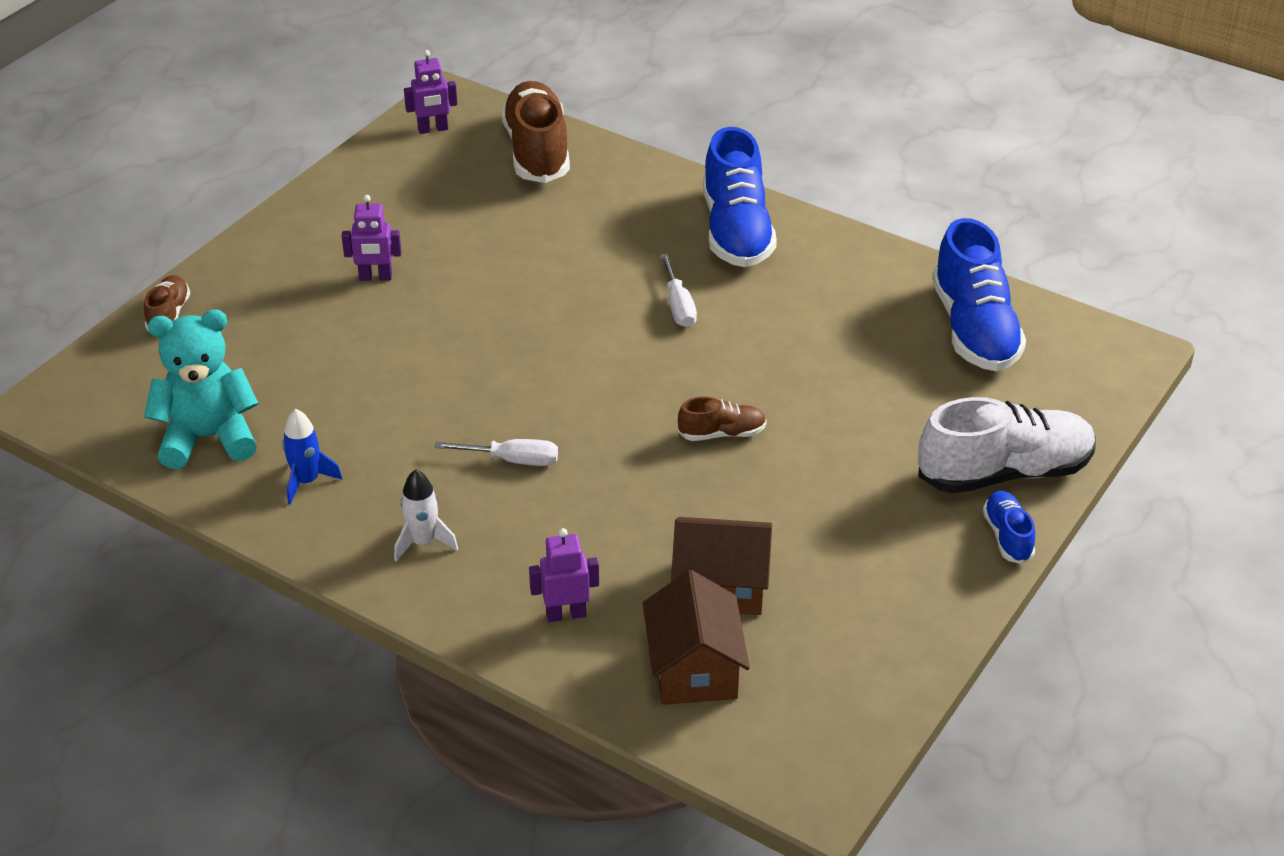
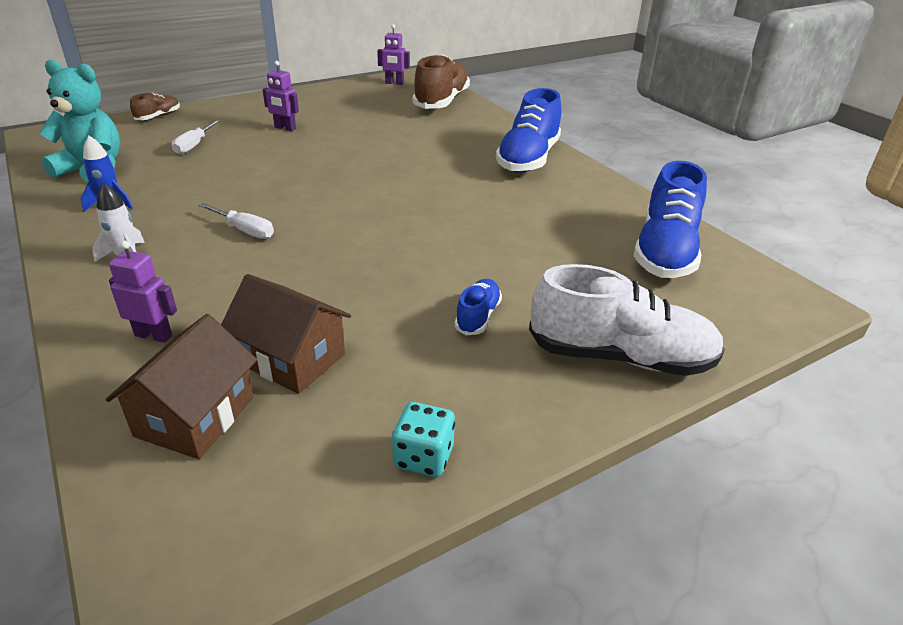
camera: 25 degrees right, 5 degrees down
white screwdriver [660,254,697,327] -> white screwdriver moved to [172,120,221,154]
brown shoe [678,397,767,441] -> none
blue shoe [983,491,1035,564] -> blue shoe moved to [455,279,502,335]
none -> turquoise dice [392,402,455,477]

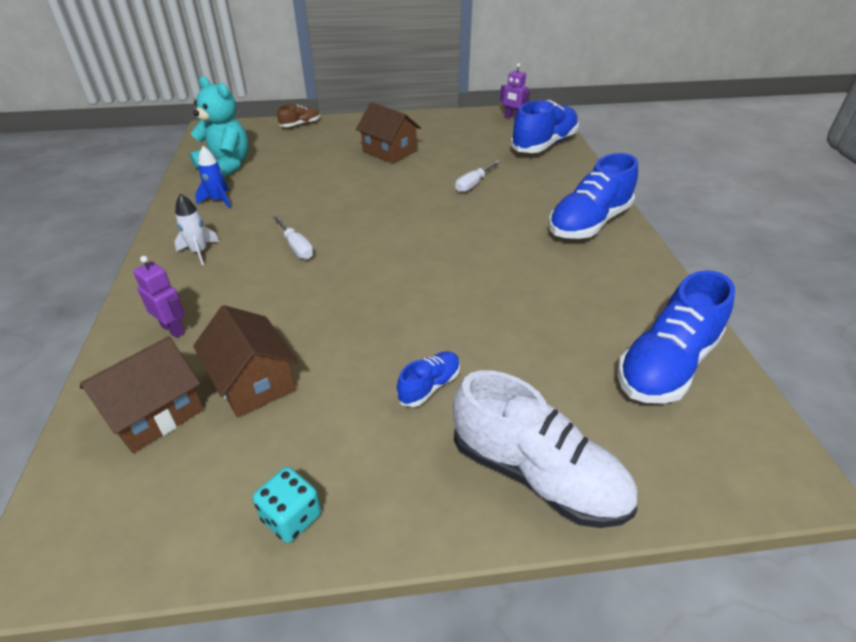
camera: 25 degrees right, 5 degrees up
white screwdriver [172,120,221,154] -> white screwdriver moved to [455,160,500,192]
purple robot [263,61,299,131] -> brown house [356,102,421,164]
brown shoe [412,54,470,109] -> blue shoe [510,100,579,153]

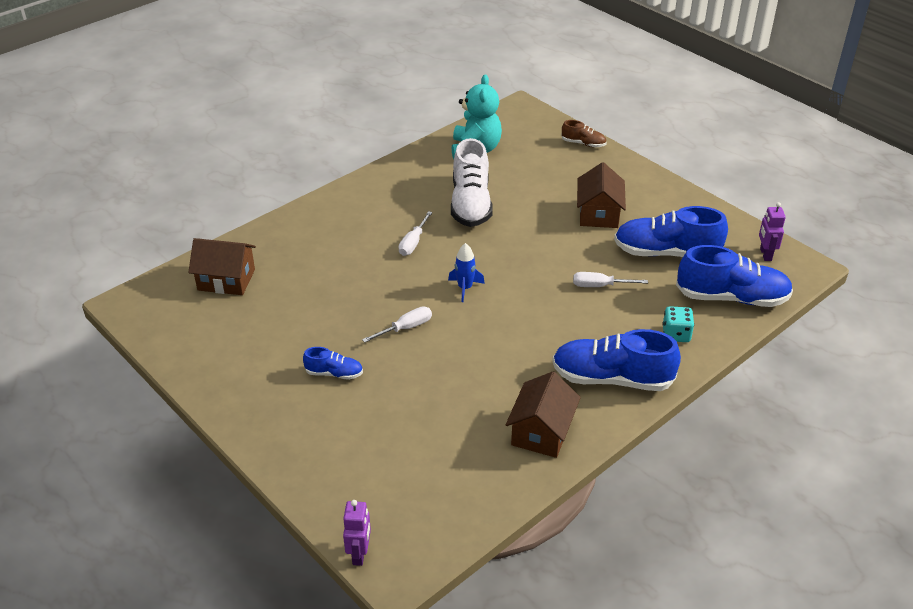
camera: 55 degrees right, 0 degrees up
purple robot [133,256,186,338] -> purple robot moved to [343,500,371,566]
white rocket [174,194,219,265] -> none
brown house [193,305,298,418] -> brown house moved to [506,371,581,458]
blue rocket [195,146,231,209] -> blue rocket moved to [448,243,485,302]
turquoise dice [253,467,321,543] -> turquoise dice moved to [662,306,694,342]
white shoe [453,370,638,528] -> white shoe moved to [451,138,493,227]
blue shoe [617,270,735,404] -> blue shoe moved to [614,206,728,257]
none -> white screwdriver [362,306,432,343]

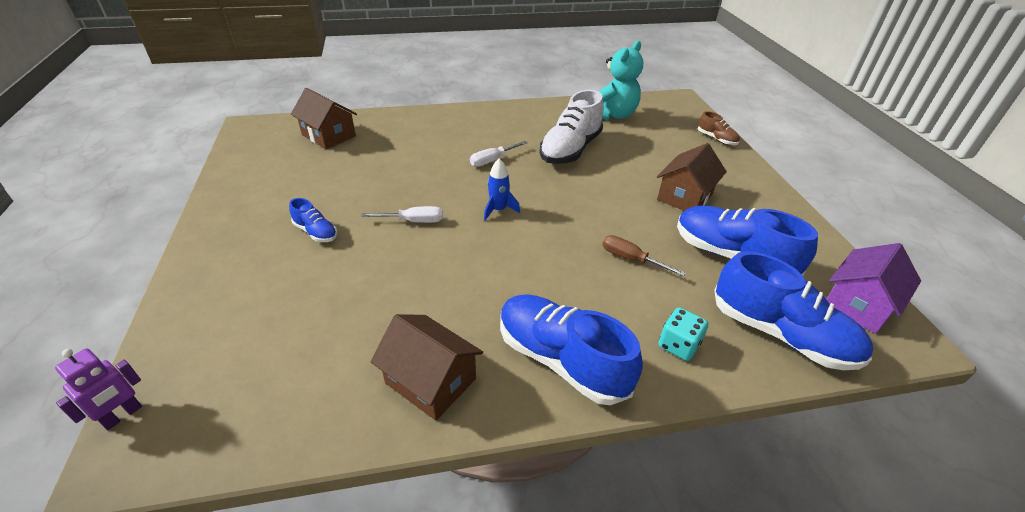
camera: 30 degrees right, 0 degrees up
brown house [506,371,581,458] -> brown house turned 75 degrees clockwise [370,314,483,421]
white screwdriver [573,272,648,287] -> brown screwdriver [602,235,686,276]
purple robot [759,202,786,261] -> purple house [826,243,921,334]

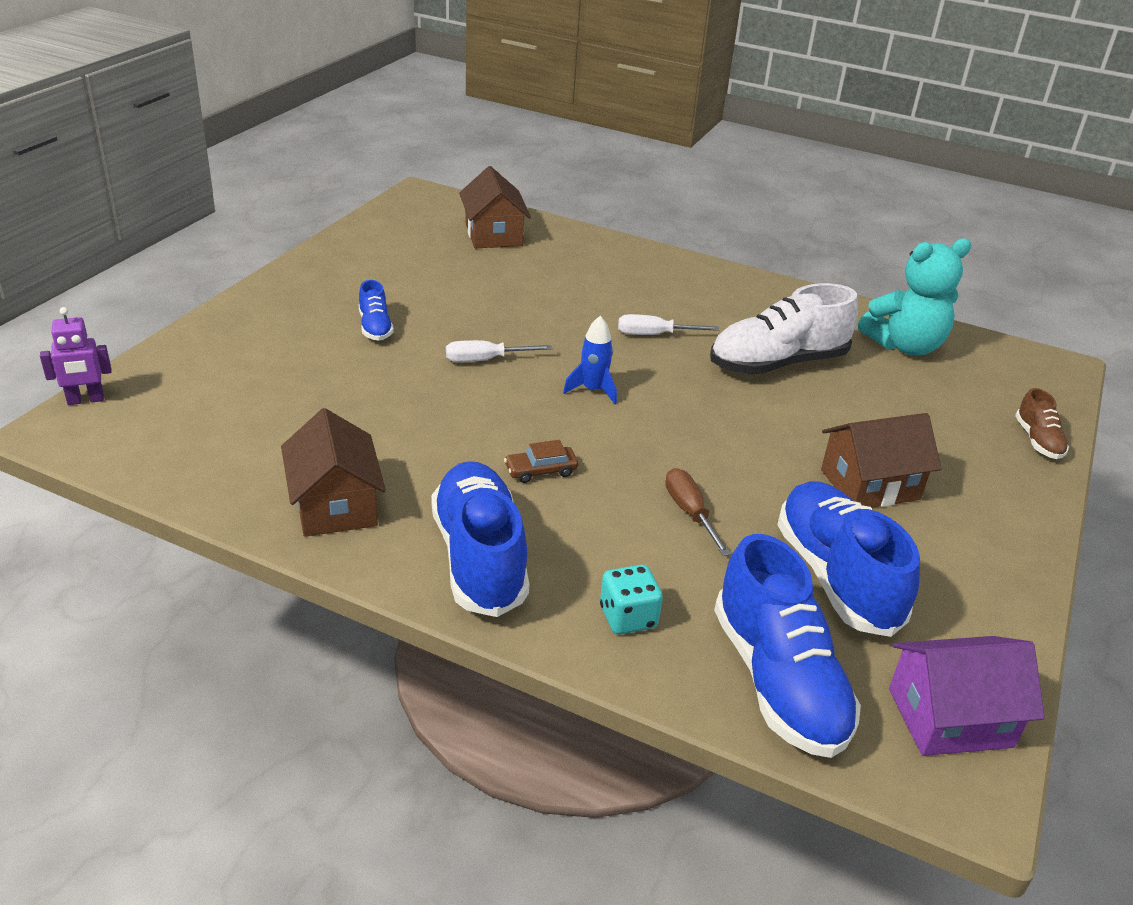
camera: 35 degrees right, 5 degrees down
white screwdriver [361,206,443,223] -> white screwdriver turned 135 degrees clockwise [446,340,553,362]
none -> brown car [504,440,578,483]

